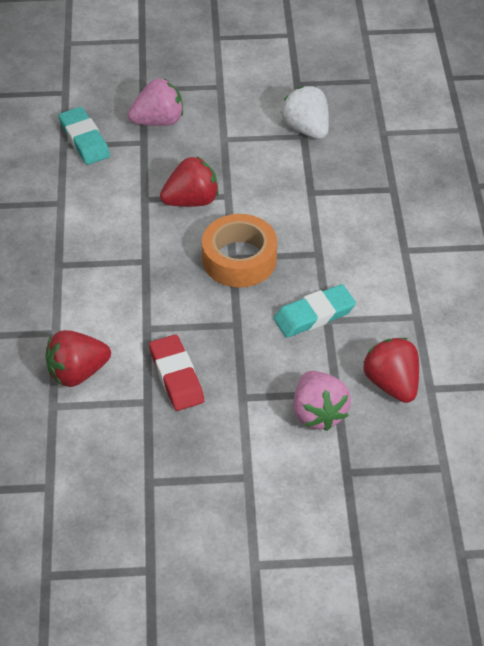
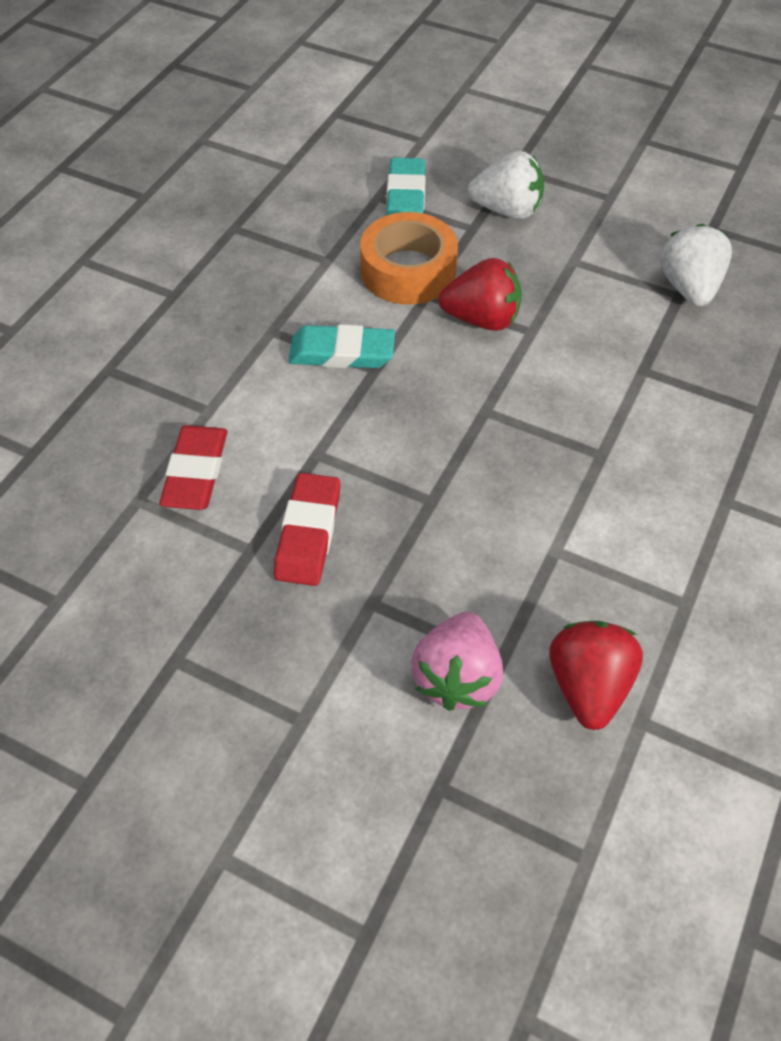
camera: 30 degrees right, 5 degrees up
red strawberry [45,330,111,387] -> red eraser [159,425,227,510]
pink strawberry [128,79,183,126] -> white strawberry [468,151,544,220]
orange tape [202,214,277,287] -> orange tape moved to [360,212,458,305]
turquoise eraser [274,284,356,338] -> turquoise eraser moved to [288,324,395,368]

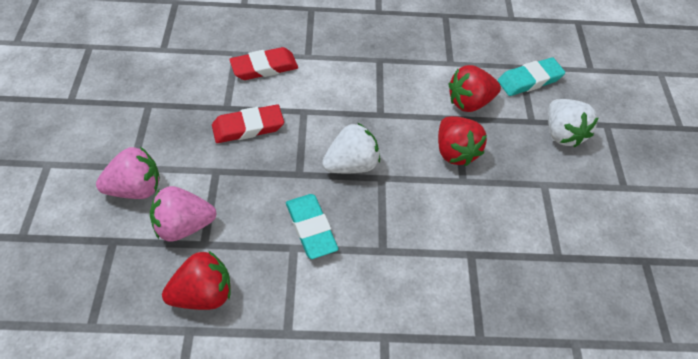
camera: 60 degrees right, 0 degrees up
turquoise eraser [288,324,395,368] -> turquoise eraser moved to [286,194,339,259]
orange tape [360,212,458,305] -> red strawberry [449,65,501,112]
white strawberry [660,224,732,306] -> white strawberry moved to [322,123,380,173]
none -> pink strawberry [96,147,160,199]

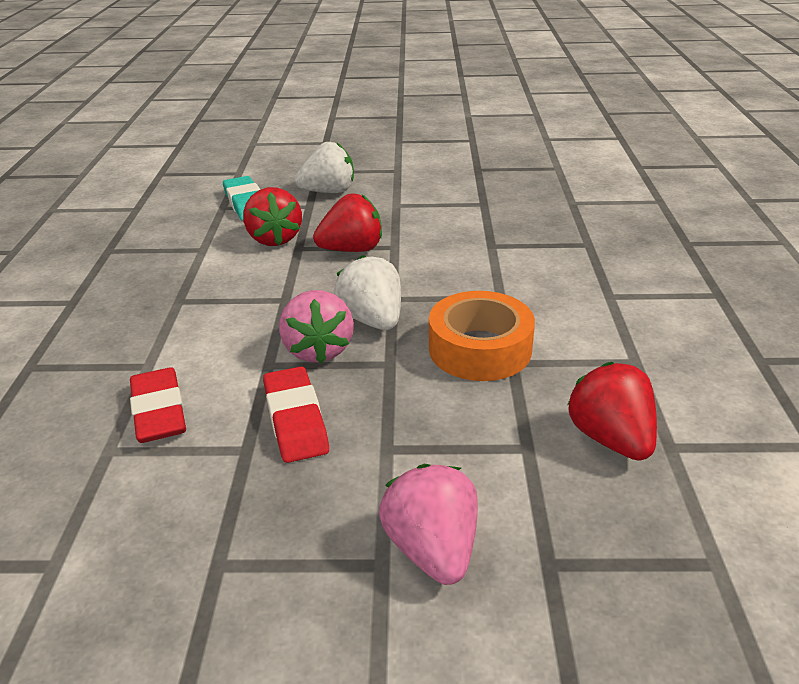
camera: 85 degrees left, 20 degrees down
pink strawberry [150,186,217,242] -> pink strawberry moved to [279,290,354,364]
turquoise eraser [286,194,339,259] -> orange tape [429,291,535,381]

